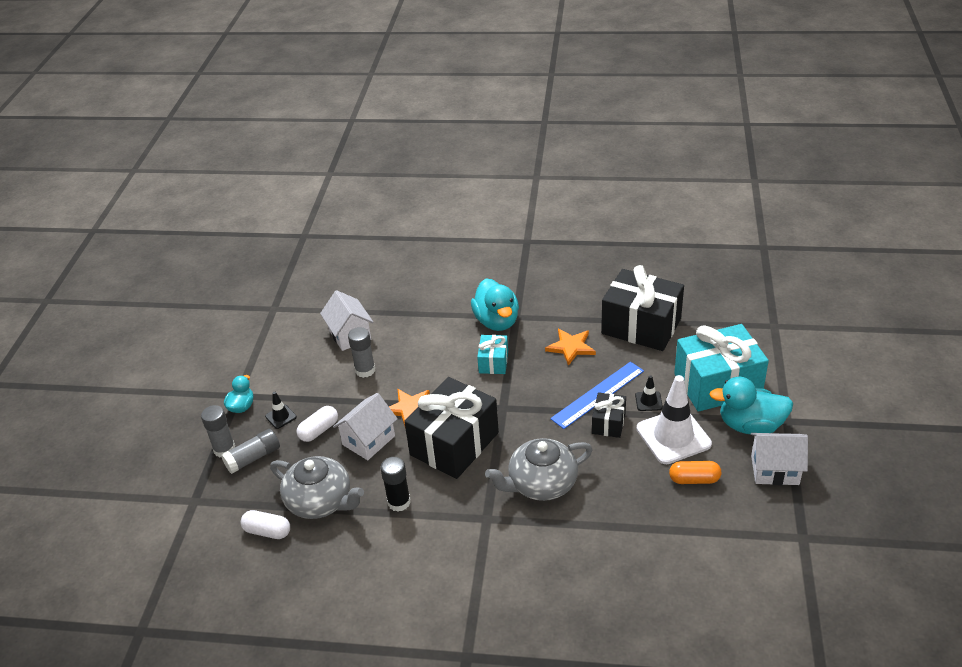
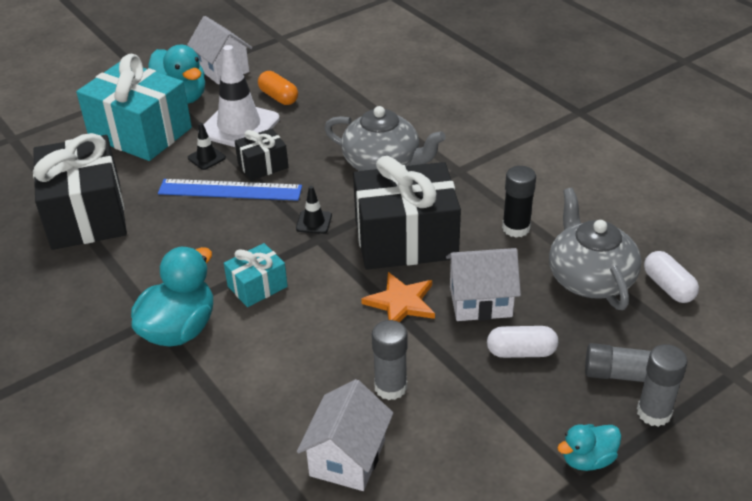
camera: 135 degrees left, 0 degrees up
black traffic cone [265,392,297,429] -> black traffic cone moved to [296,186,332,234]
orange star [545,329,596,366] -> none

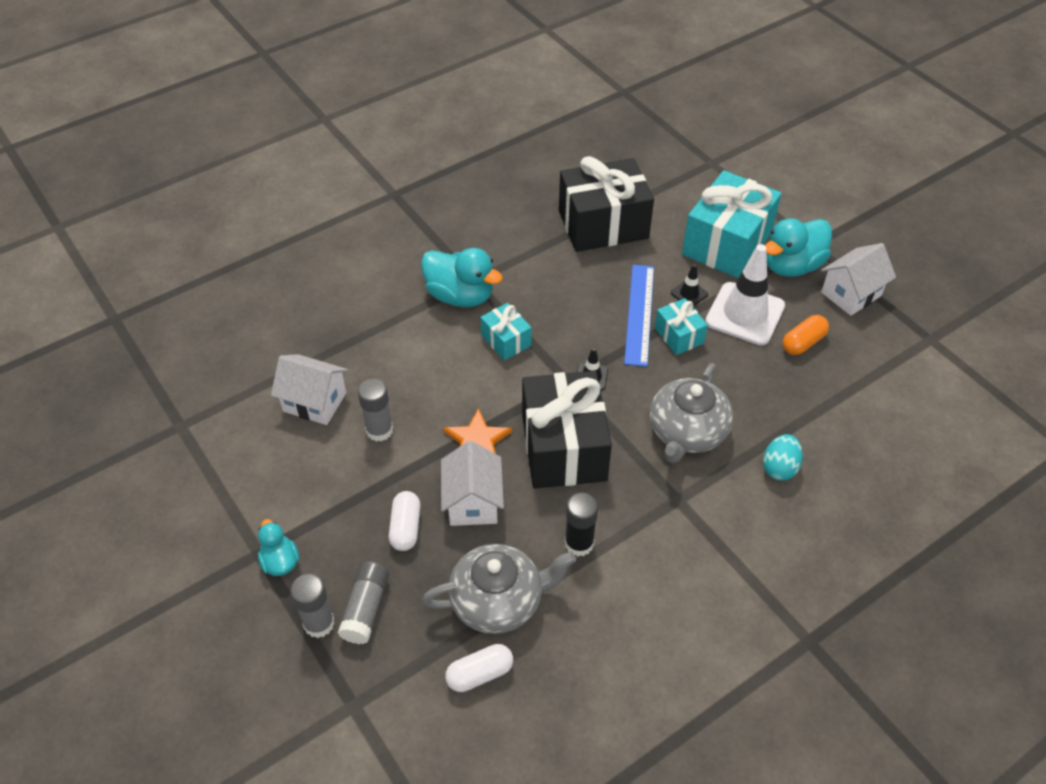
camera: 90 degrees right, 10 degrees up
black gift [235,129,288,181] -> turquoise gift [655,298,708,355]
none -> turquoise egg [763,434,803,481]

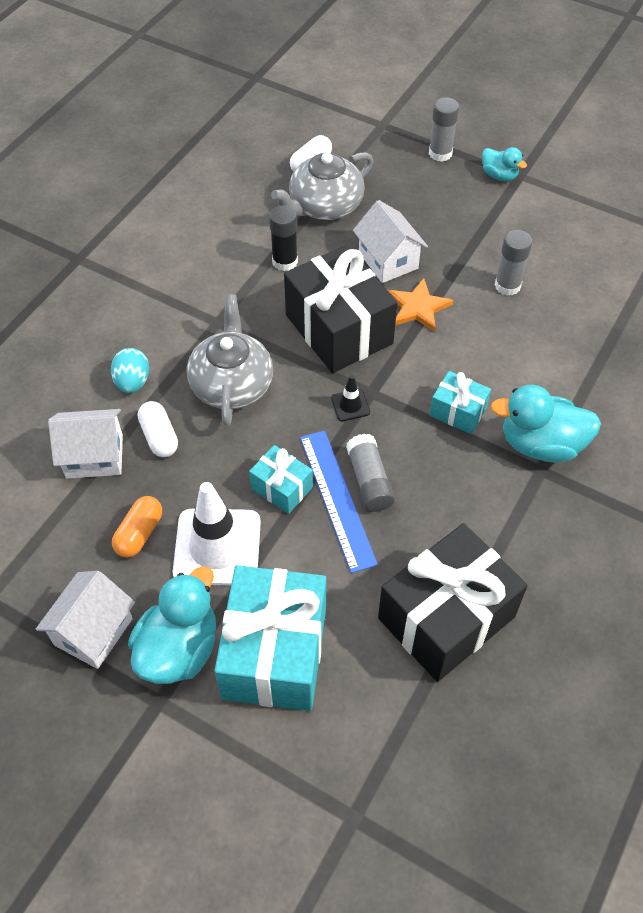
camera: 155 degrees right, 5 degrees up
white house [271,354,348,425] -> white house moved to [48,409,123,479]
grey glue stick [338,561,389,644] -> grey glue stick moved to [346,434,395,512]
white capsule [389,491,420,551] -> white capsule moved to [138,401,178,457]
black traffic cone [671,264,708,307] -> none

